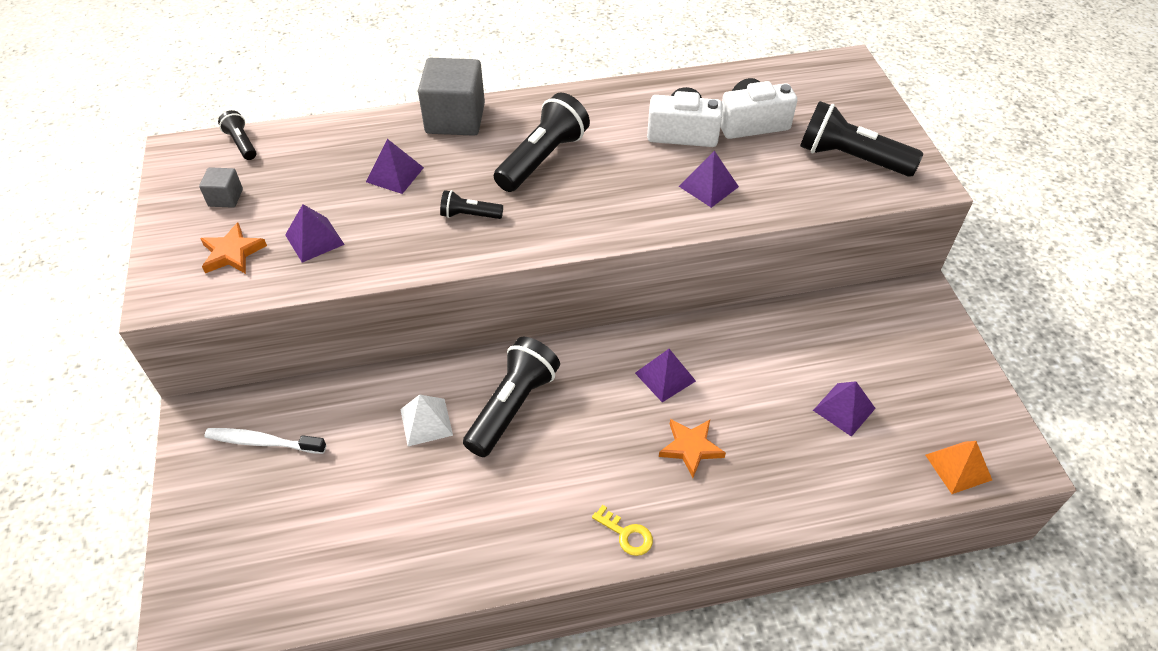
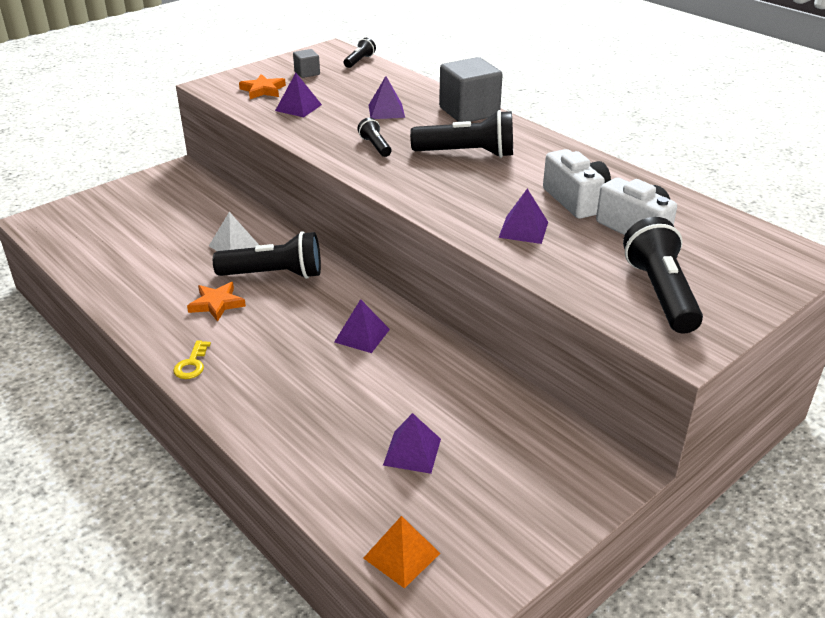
camera: 60 degrees right, 15 degrees down
white toothbrush [204,428,326,454] -> none
orange star [659,419,726,478] -> orange star moved to [187,282,246,322]

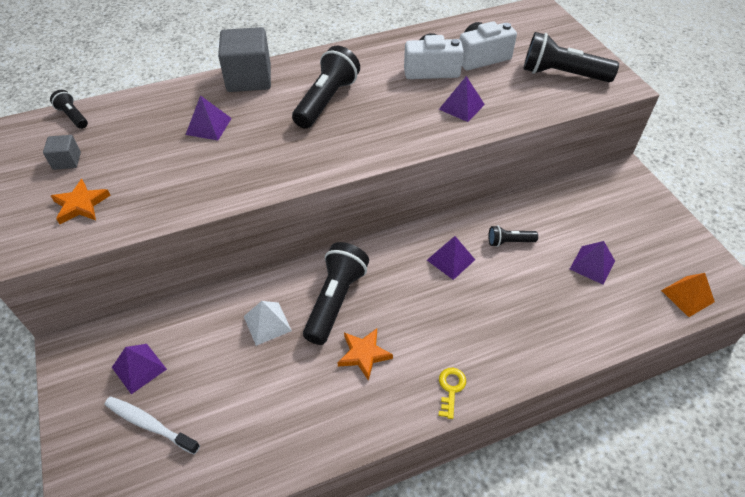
camera: 70 degrees left, 15 degrees up
yellow key [173,340,211,379] -> yellow key turned 105 degrees counterclockwise [438,368,466,419]
purple pyramid [275,73,322,117] -> purple pyramid moved to [112,344,167,394]
black flashlight [358,118,391,157] -> black flashlight moved to [488,225,538,247]
none -> white toothbrush [104,397,200,455]

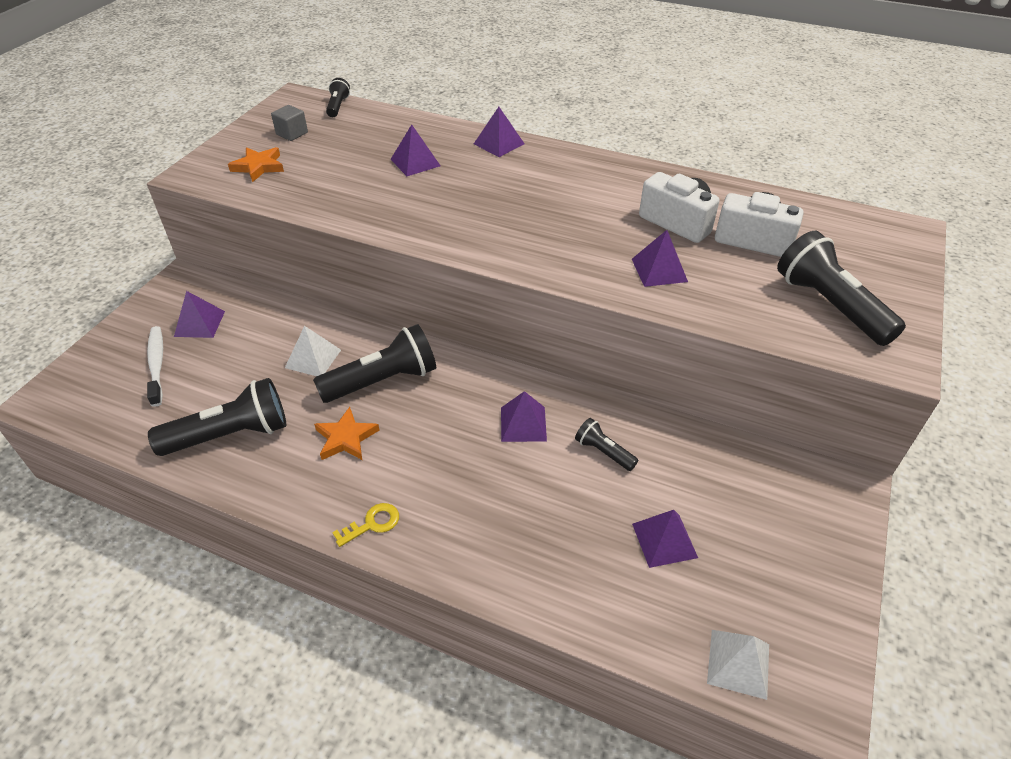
camera: 45 degrees right, 5 degrees down
grey cube [218,27,271,92] -> purple pyramid [474,107,524,157]
black flashlight [292,46,360,129] -> black flashlight moved to [148,378,286,456]
orange pyramid [661,273,715,317] -> white pyramid [707,630,769,700]

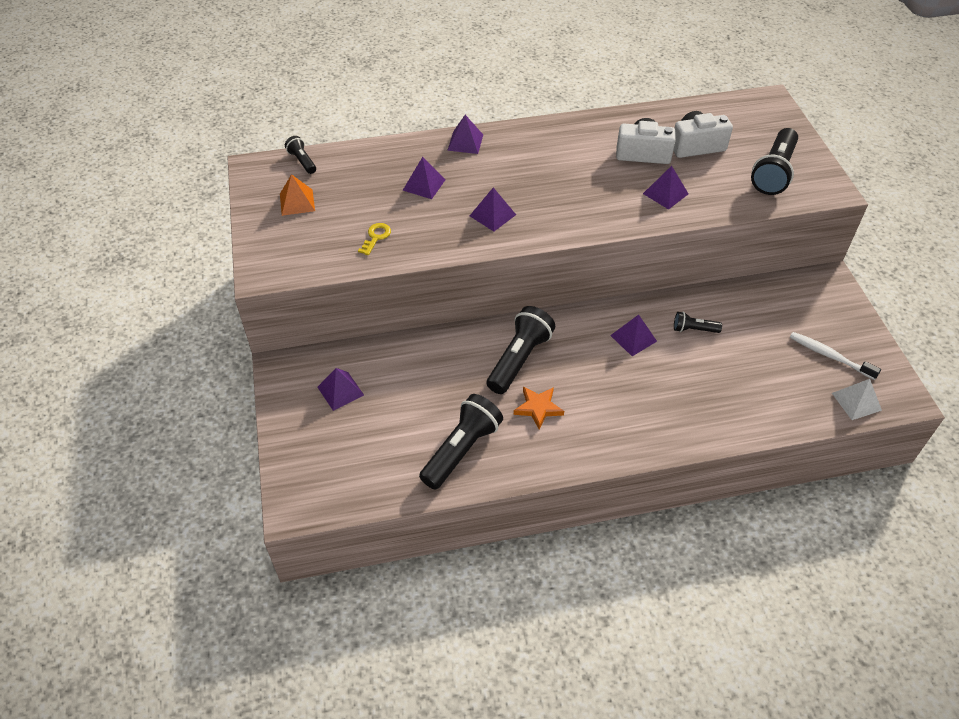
camera: 35 degrees left, 5 degrees up
white toothbrush [147,326,163,407] -> white toothbrush moved to [790,332,881,380]
orange star [228,147,284,182] -> none
grey cube [271,105,308,141] -> orange pyramid [280,174,315,216]
white pyramid [285,326,341,376] -> none
yellow key [332,503,399,547] -> yellow key moved to [358,223,391,255]
purple pyramid [632,510,698,568] -> purple pyramid moved to [470,187,516,231]
black flashlight [777,231,906,346] -> black flashlight turned 90 degrees counterclockwise [751,128,798,195]

